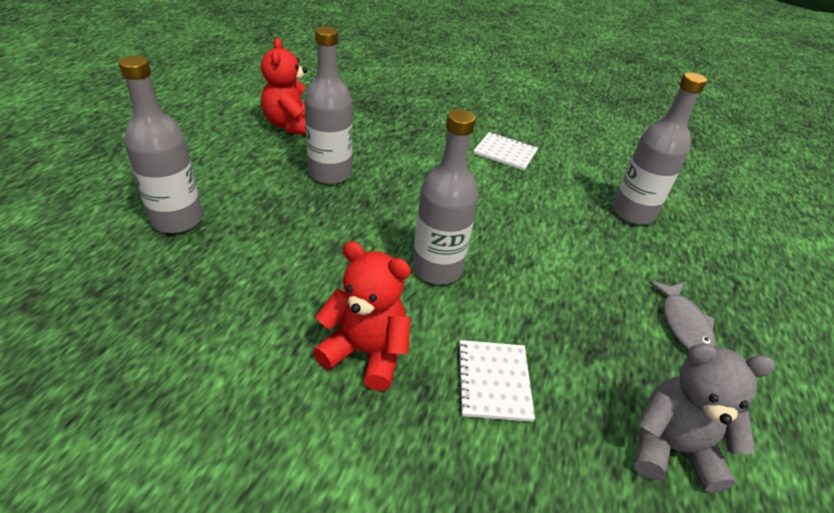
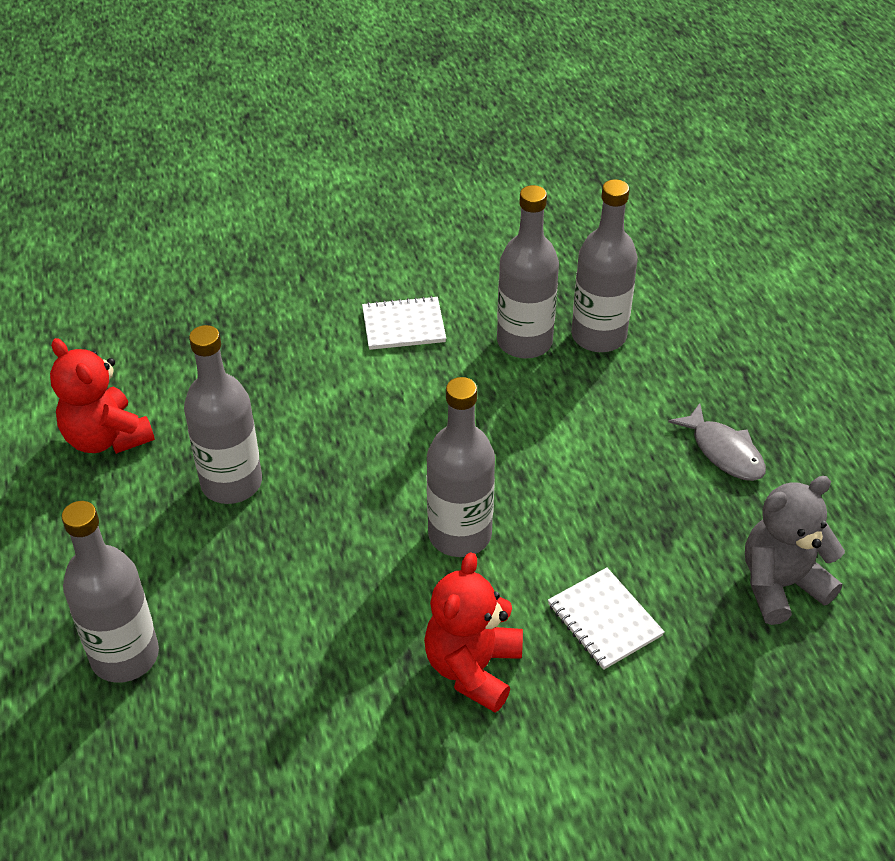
camera: 30 degrees left, 5 degrees up
red teddy bear [313,241,411,391] -> red teddy bear turned 60 degrees counterclockwise [424,552,523,713]
none -> grey bottle [497,185,559,359]

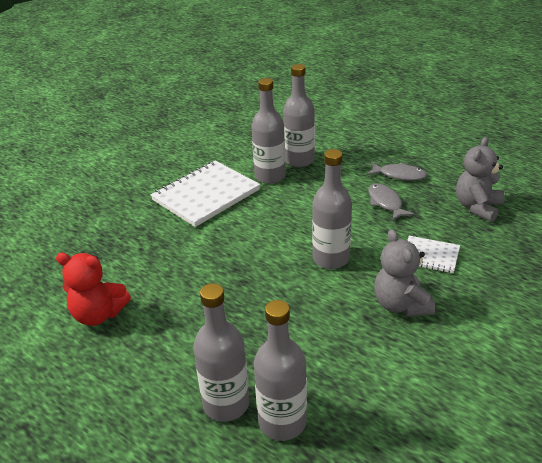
camera: 35 degrees left, 10 degrees down
grey bottle [184,325,262,504] -> grey bottle moved to [254,300,307,441]
white notebook [362,296,446,350] -> white notebook [151,161,260,227], size x1.91
red teddy bear [424,552,523,713] -> grey teddy bear [374,229,435,316]
none -> grey fish [368,183,414,220]

